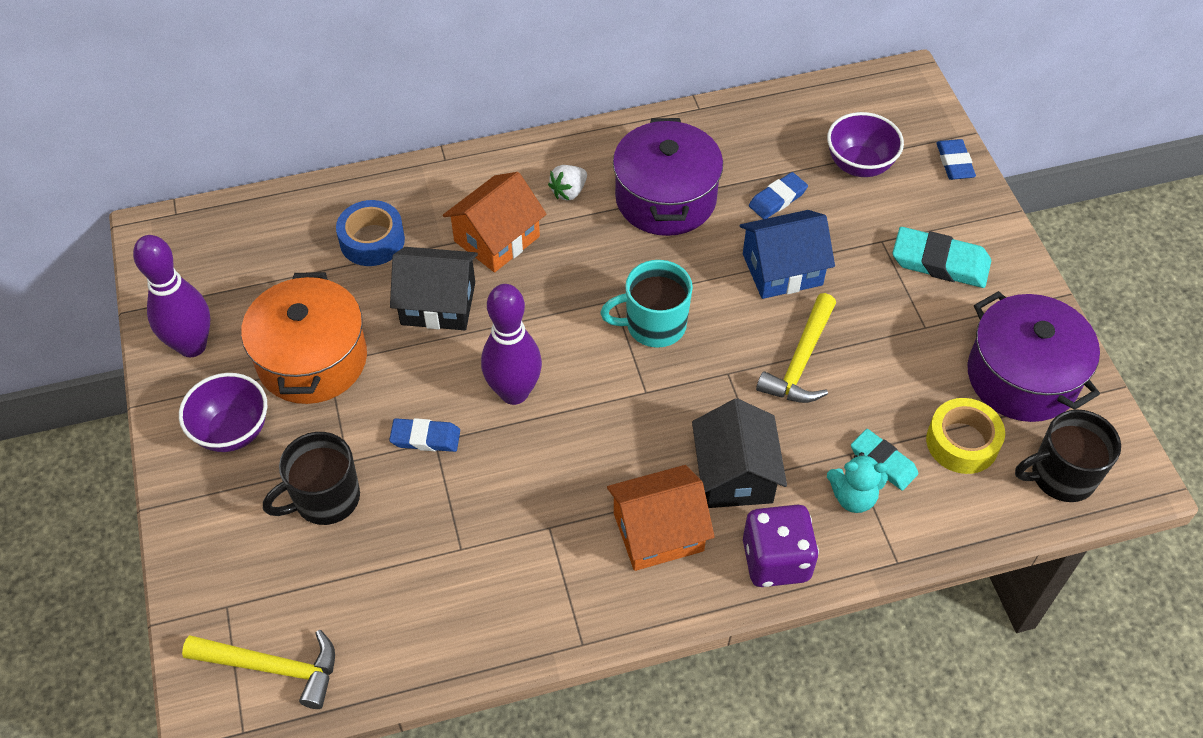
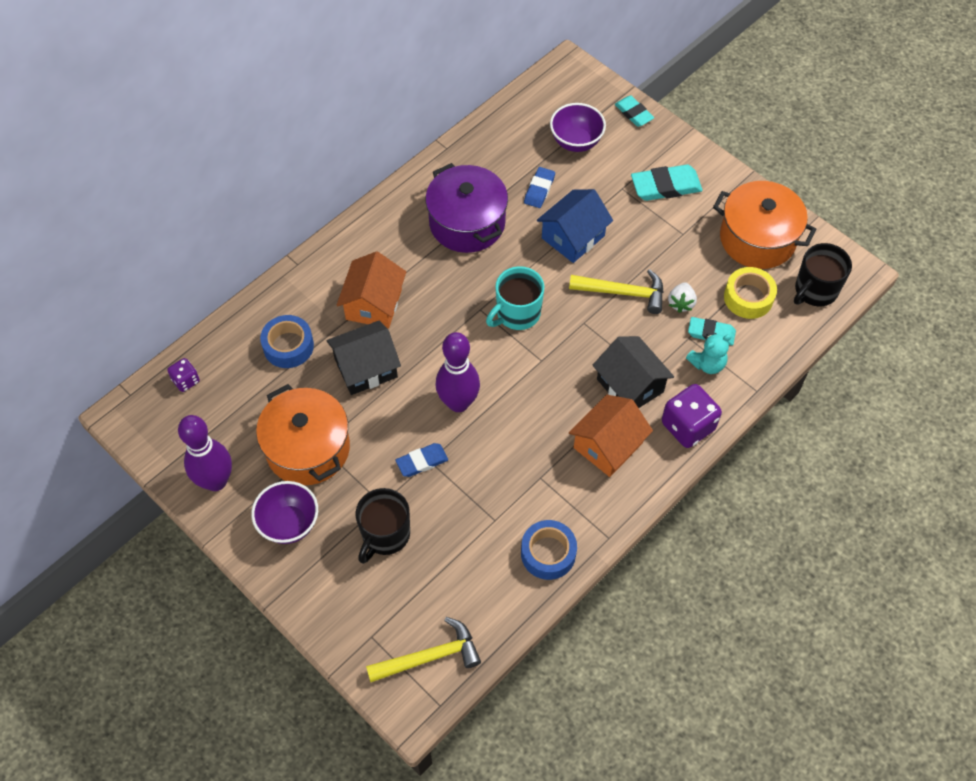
camera: 30 degrees left, 5 degrees up
white strawberry [548,165,587,201] -> white strawberry moved to [668,282,697,313]
yellow hammer [756,293,836,403] -> yellow hammer turned 75 degrees counterclockwise [569,269,663,314]
blue eraser [936,139,976,180] -> turquoise eraser [614,95,654,127]
purple pot [967,291,1100,422] -> orange pot [713,181,817,269]
none -> purple dice [167,358,200,392]
none -> blue tape [521,520,577,580]

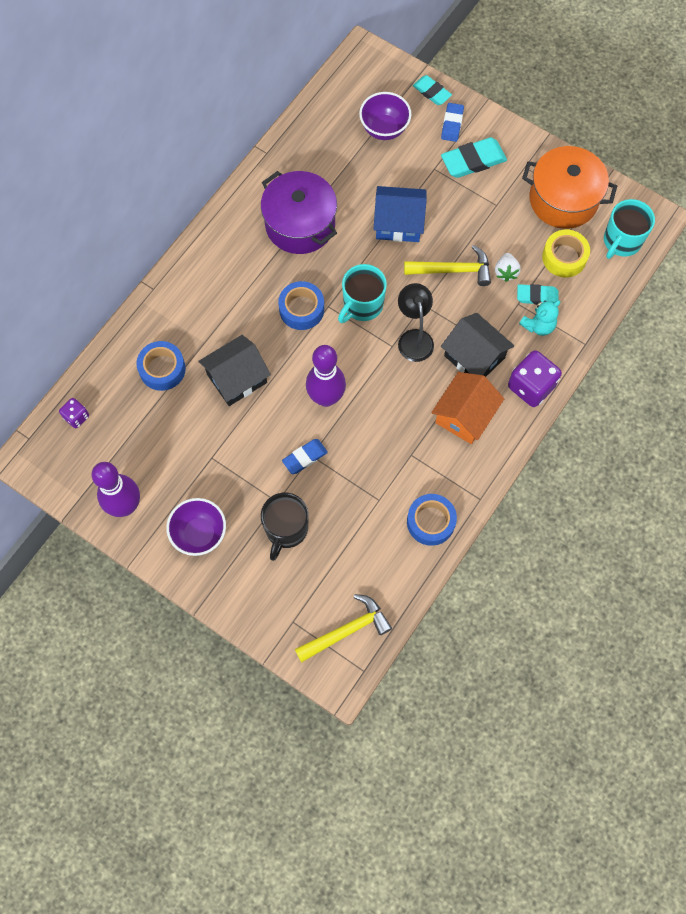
camera: 10 degrees left, 10 degrees up
orange pot [256,384,350,485] -> none
orange house [336,251,406,328] -> none
blue eraser [524,167,555,208] -> blue eraser moved to [441,103,464,142]
blue house [537,189,613,263] -> blue house turned 60 degrees clockwise [373,186,427,242]
black mug [794,243,852,306] -> turquoise mug [604,199,655,259]
none -> blue tape [278,281,324,330]
none -> black lamp [398,283,434,362]

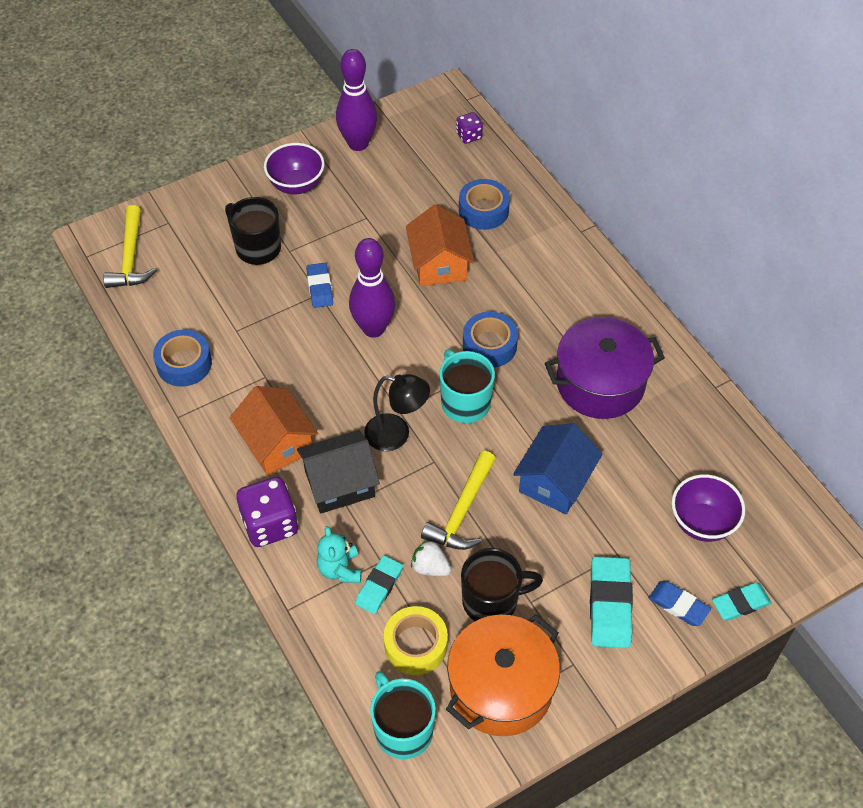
camera: 115 degrees right, 15 degrees down
black house [198,335,271,406] -> orange house [406,204,474,286]
none -> black mug [461,548,543,621]

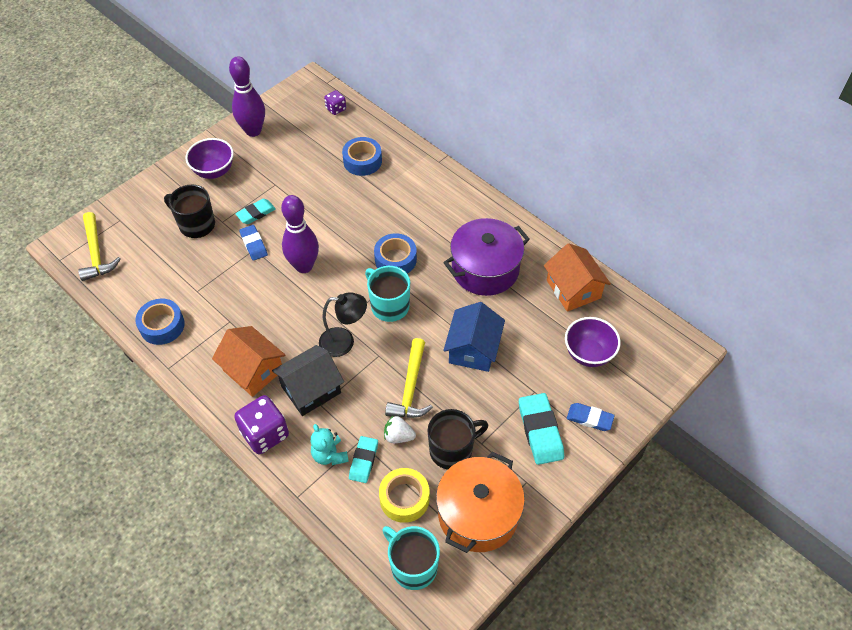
camera: 15 degrees left, 0 degrees up
orange house [406,204,474,286] -> orange house moved to [544,243,611,312]
turquoise eraser [712,582,772,621] -> turquoise eraser moved to [235,199,276,224]

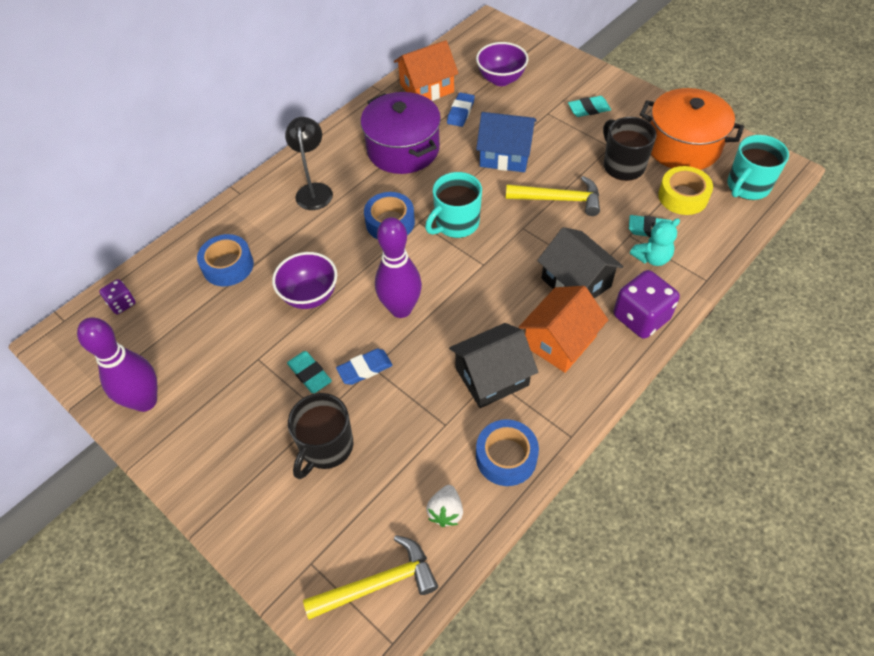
camera: 90 degrees left, 0 degrees up
purple bowl [185,138,234,179] -> purple bowl moved to [272,252,337,309]
black lamp [319,292,367,357] -> black lamp moved to [285,117,333,210]
white strawberry [384,415,416,443] -> white strawberry moved to [426,485,463,527]
turquoise eraser [519,393,564,465] -> turquoise eraser [568,96,611,117], size x0.64
blue eraser [567,403,615,431] -> blue eraser moved to [447,92,475,127]
none -> black house [449,323,538,408]

